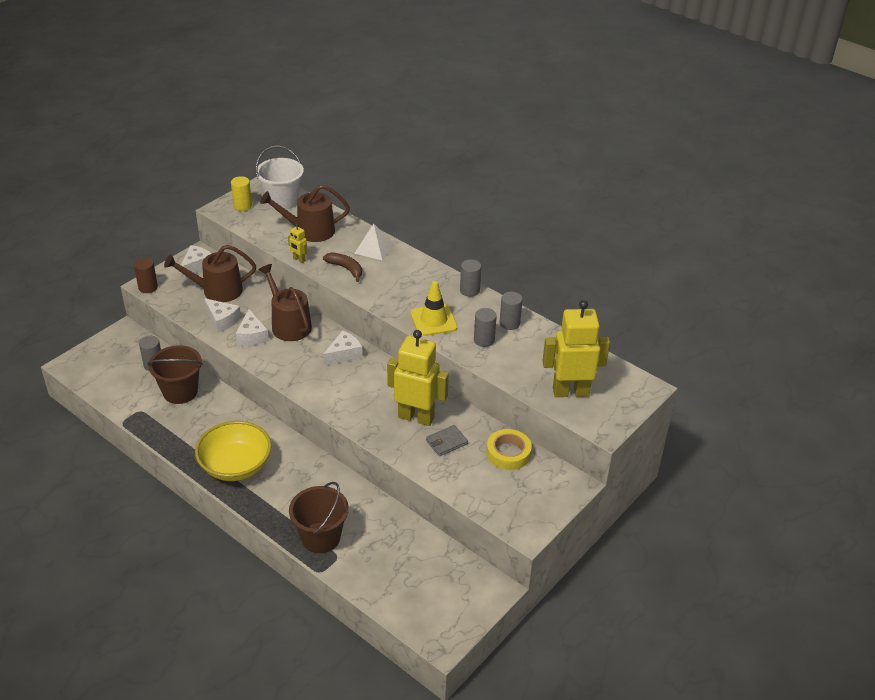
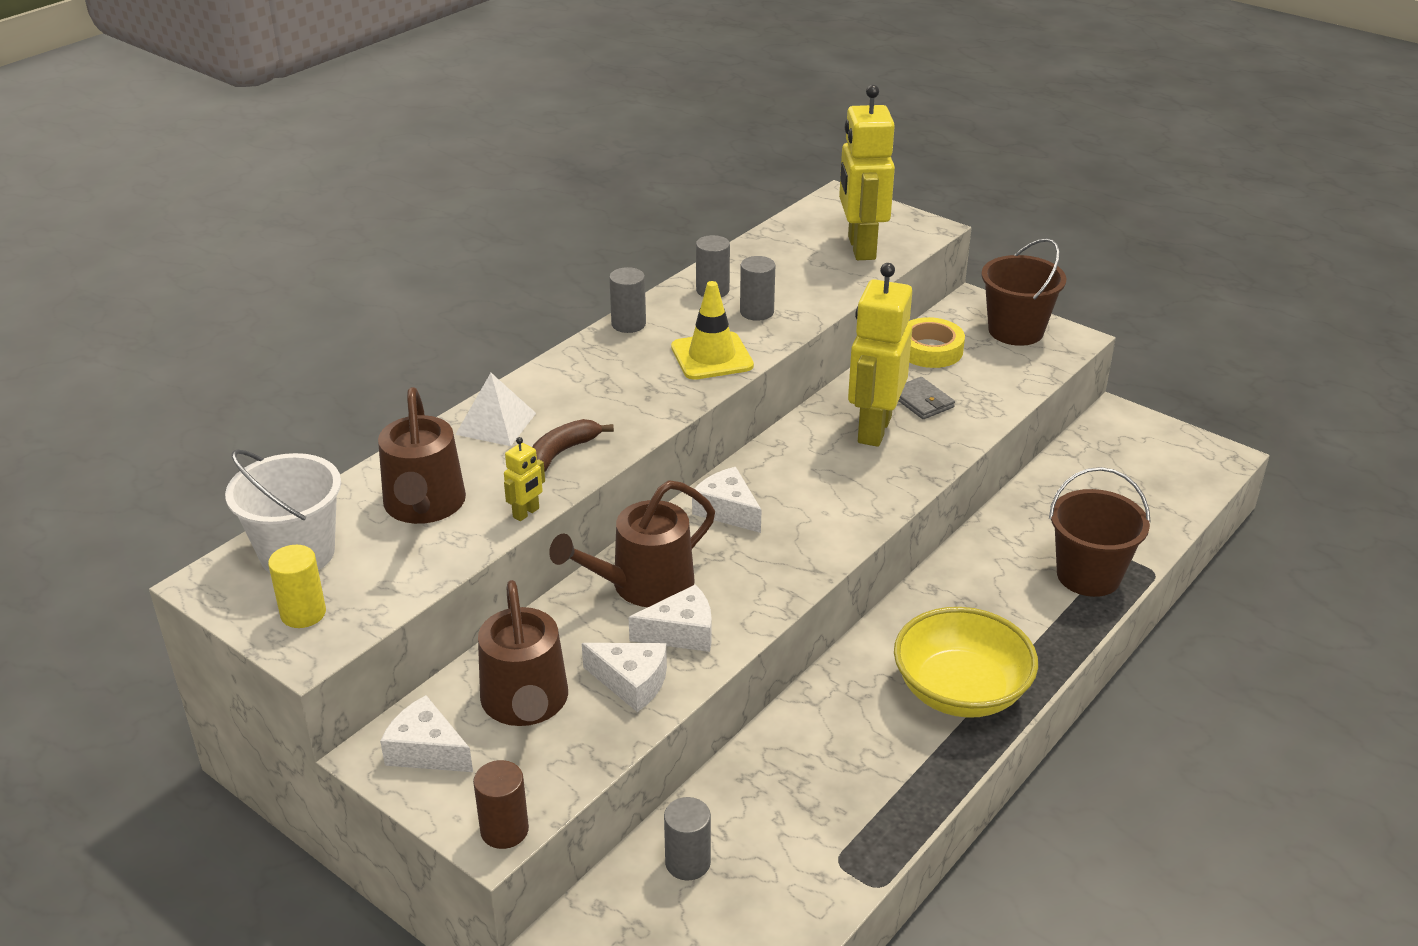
camera: 90 degrees left, 5 degrees down
brown bucket [147,345,203,404] -> brown bucket moved to [981,238,1066,346]
white cheese [204,298,241,332] -> white cheese turned 75 degrees clockwise [582,643,667,712]

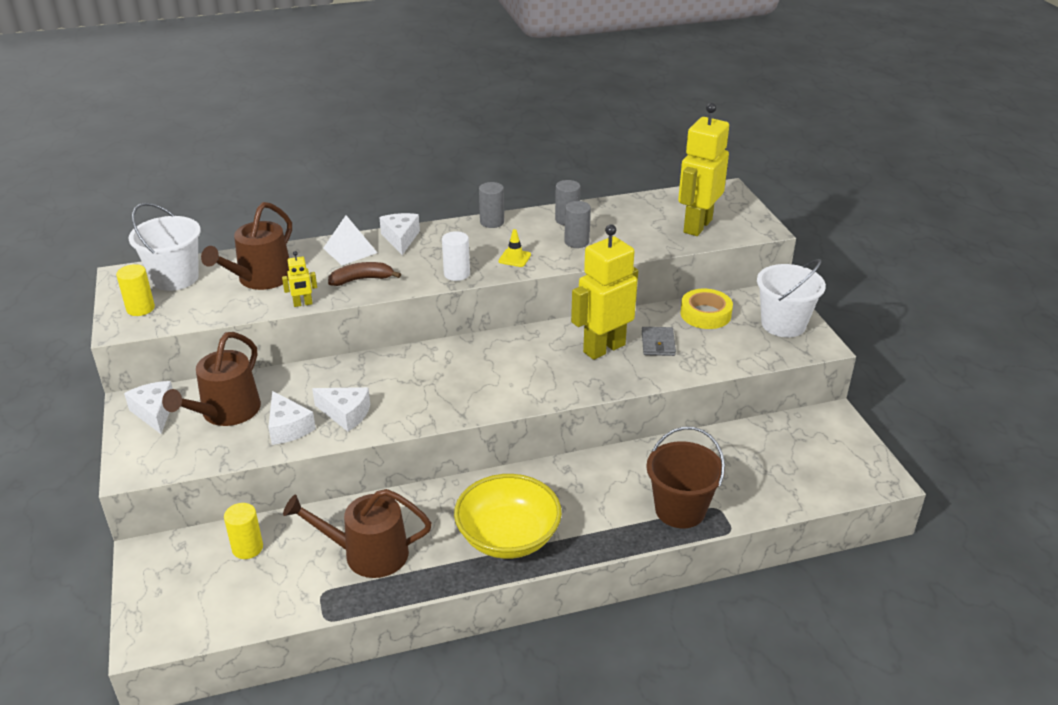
camera: 35 degrees right, 0 degrees up
brown cylinder [473,760,529,849] -> none
brown watering can [549,480,715,607] -> brown watering can moved to [283,489,432,578]
grey cylinder [664,797,711,880] -> yellow cylinder [224,503,263,559]
yellow traffic cone [671,281,754,380] -> yellow traffic cone [499,229,531,267], size x0.54
white cheese [692,467,761,533] -> white cheese moved to [379,213,420,255]
brown bucket [981,238,1066,346] -> white bucket [757,259,826,337]
none -> white cylinder [442,231,470,281]

